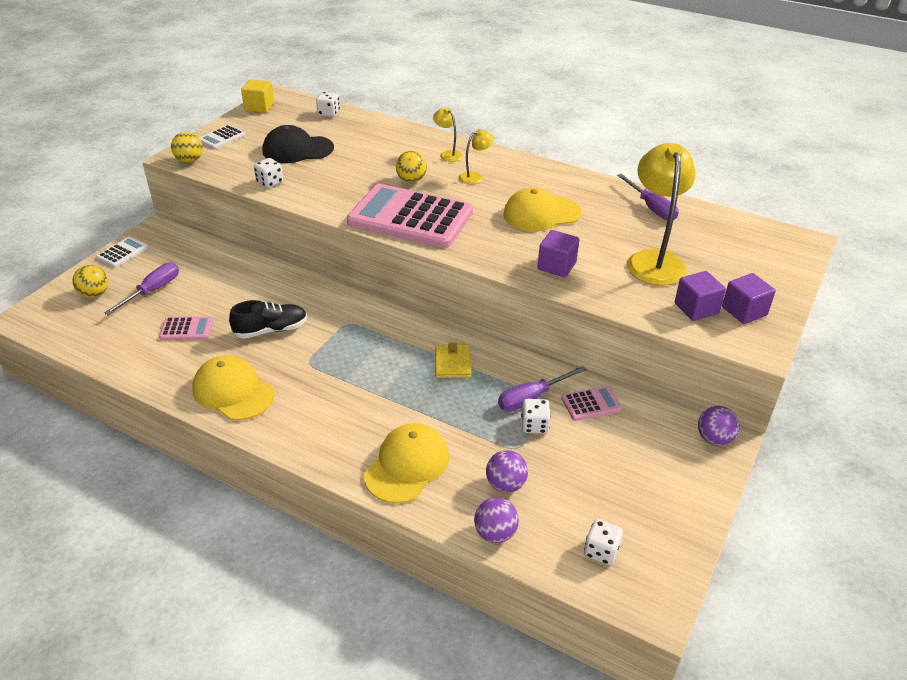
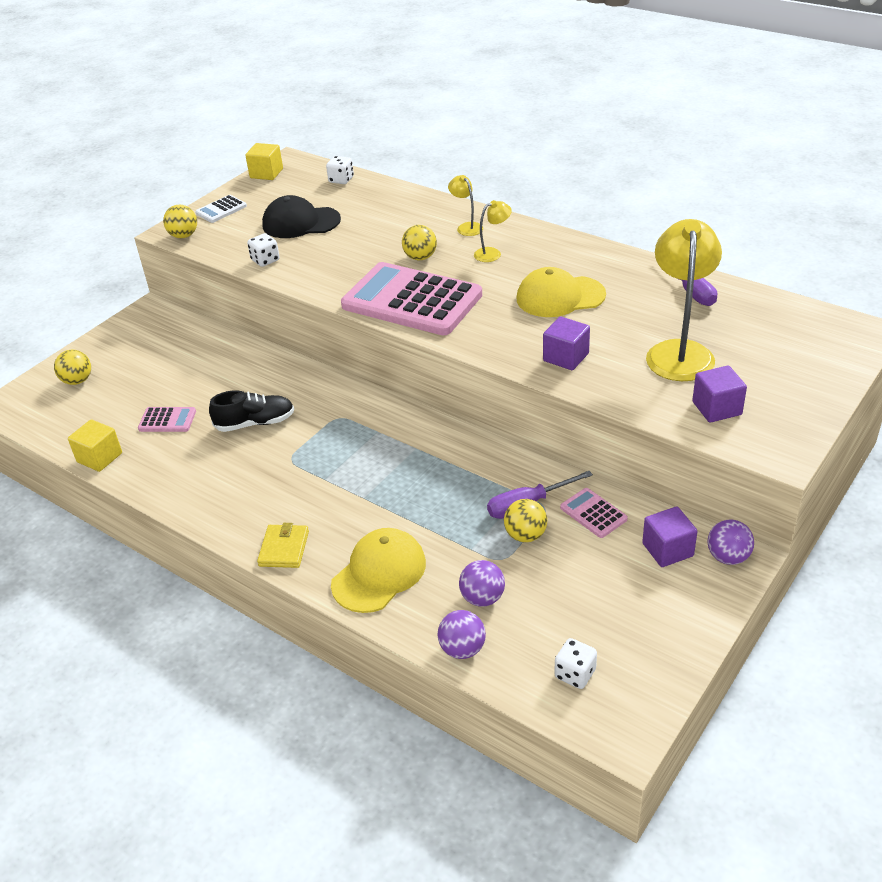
camera: 10 degrees right, 0 degrees up
white calculator [96,237,148,268] -> none
purple screwdriver [104,262,179,315] -> none
yellow cap [192,355,275,421] -> none
yellow wallet [435,343,471,378] -> yellow wallet moved to [257,523,309,568]
white dice [521,399,551,434] -> yellow ball [504,499,547,542]
pink calculator [561,386,622,421] -> pink calculator turned 120 degrees counterclockwise [560,488,628,538]
purple cube [722,273,776,324] -> purple cube moved to [642,506,698,567]
none -> yellow cube [68,419,122,472]

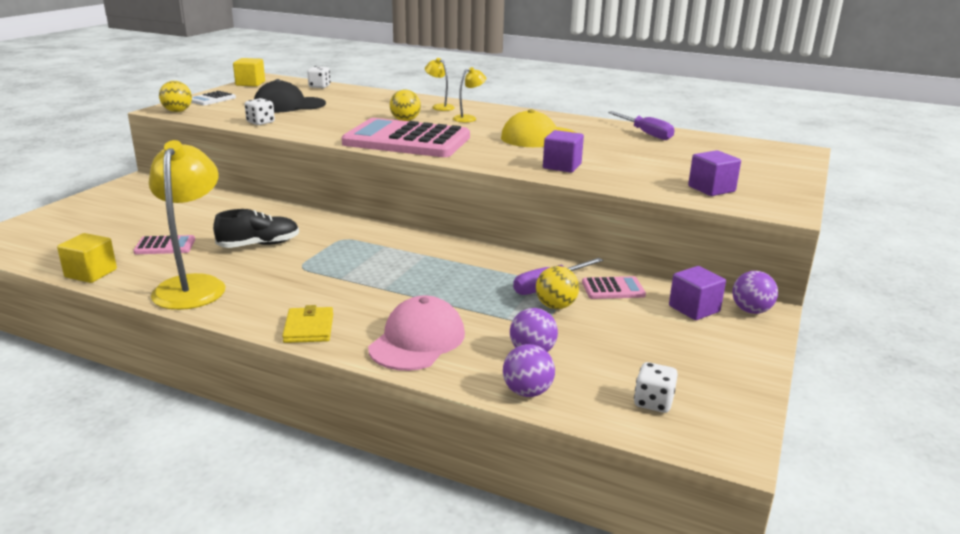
camera: 15 degrees left, 15 degrees down
yellow ball [54,350,91,385] -> none
yellow cap [331,528,426,613] -> pink cap [368,296,465,371]
pink calculator [560,488,628,538] -> pink calculator turned 135 degrees clockwise [582,276,646,299]
yellow lamp [646,219,722,381] -> yellow lamp moved to [149,140,226,310]

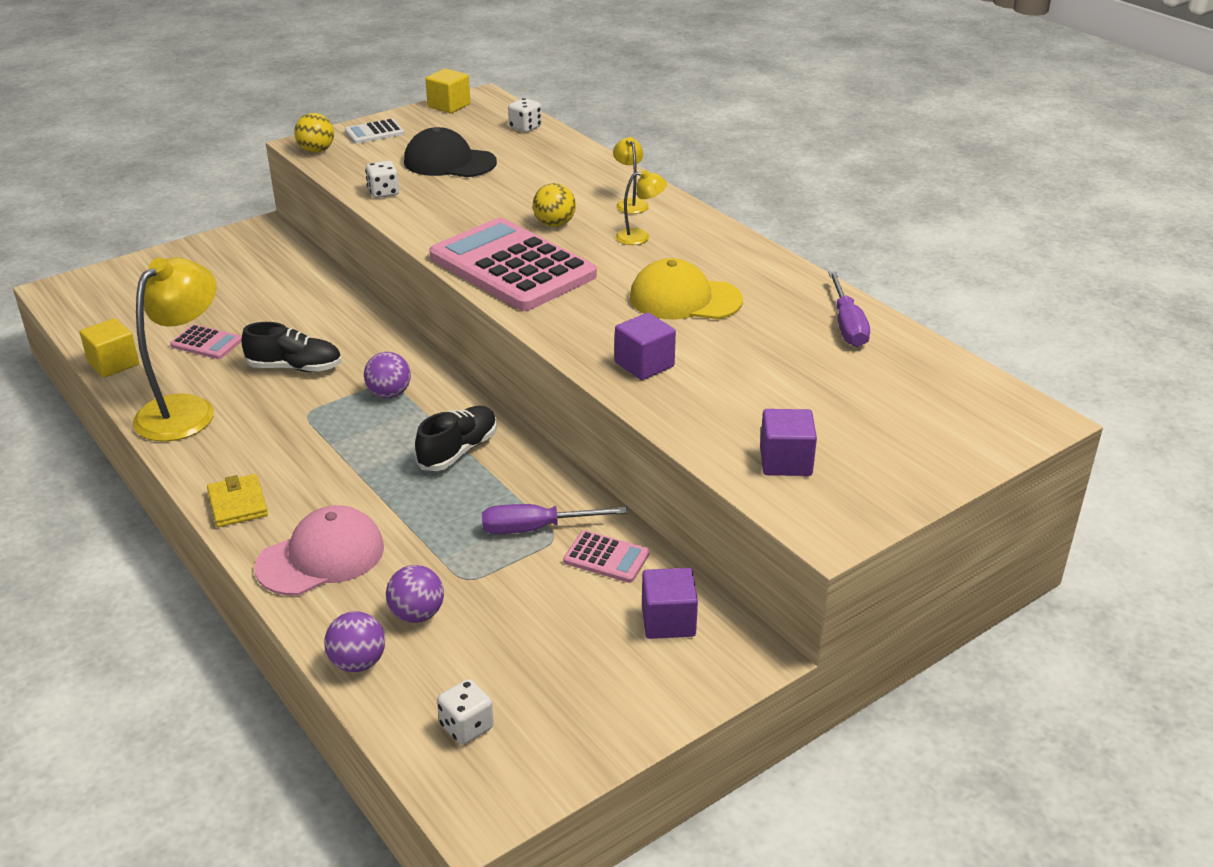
camera: 30 degrees right, 10 degrees up
yellow wallet [282,305,333,343] -> yellow wallet turned 45 degrees counterclockwise [207,474,268,527]
yellow ball [536,266,579,309] -> none
purple ball [732,271,778,314] -> purple ball moved to [364,352,411,398]
none -> black shoe [415,406,497,471]

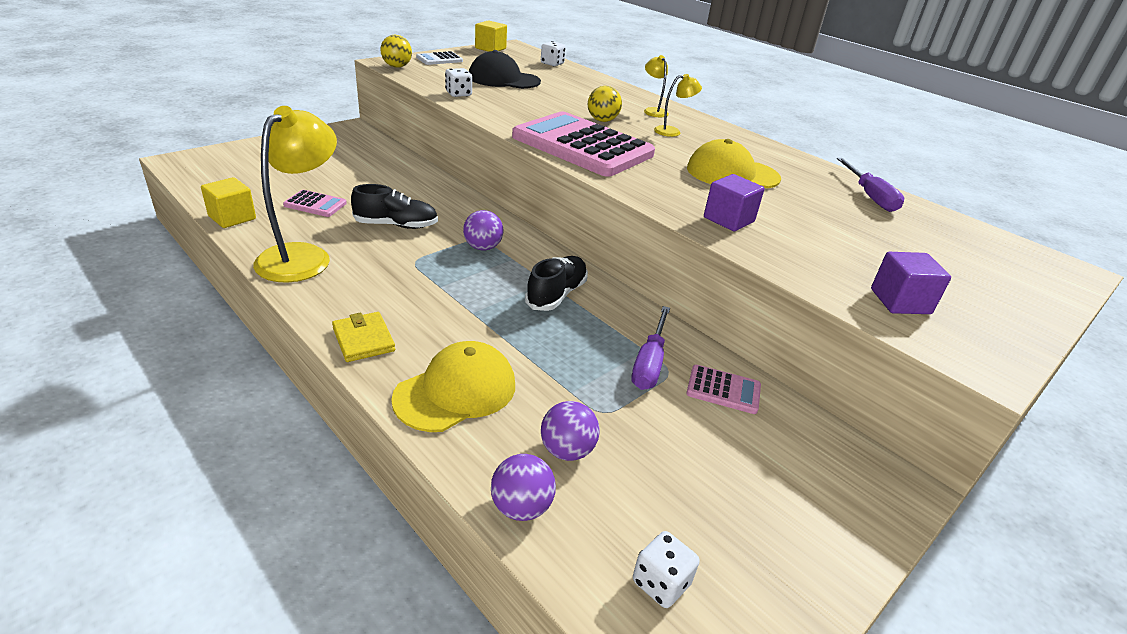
camera: 10 degrees left, 0 degrees up
pink cap [255,505,384,596] -> yellow cap [391,341,515,432]
purple screwdriver [482,504,628,534] -> purple screwdriver turned 60 degrees counterclockwise [631,306,670,390]
purple cube [642,568,698,639] -> none

